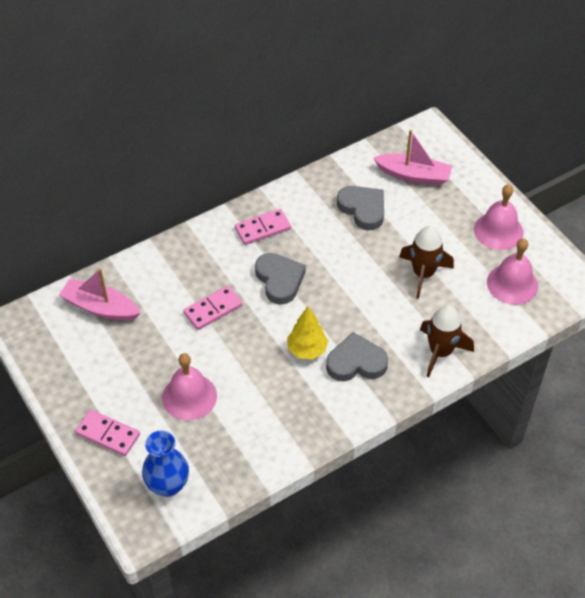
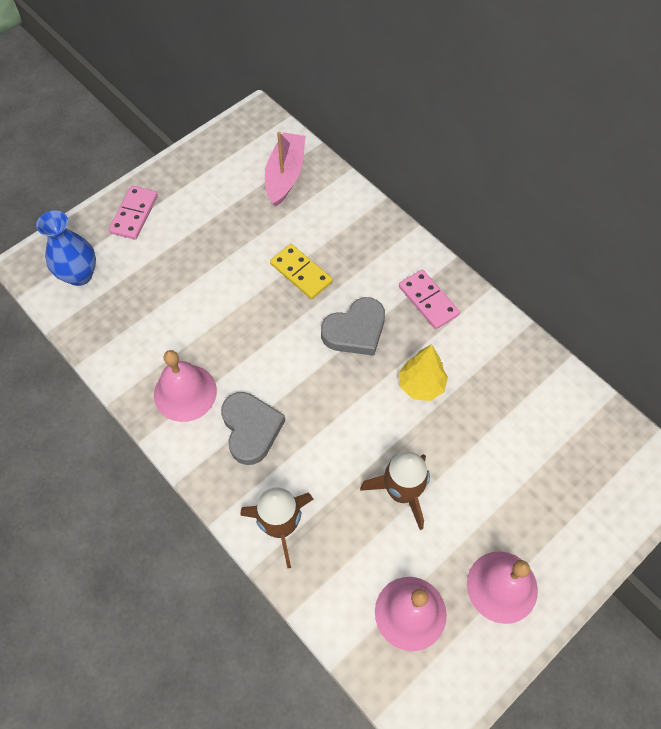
camera: 80 degrees right, 10 degrees up
pink bell [162,353,217,421] -> pink bell moved to [154,350,217,422]
pink domino [183,286,243,330] -> yellow domino [270,244,333,299]
yellow tree [287,306,328,359] -> yellow tree moved to [399,344,448,401]
grey heart [337,186,384,230] -> none
pink boat [373,130,452,185] -> none

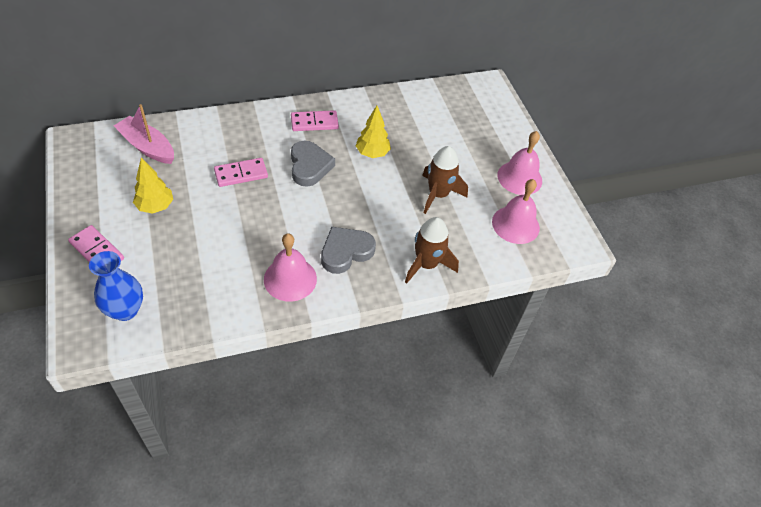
camera: 70 degrees left, 10 degrees down
grey heart [221,392,285,465] -> grey heart turned 45 degrees counterclockwise [321,227,376,274]
yellow domino [270,244,333,299] -> pink domino [214,158,268,187]
none -> yellow tree [133,158,173,214]

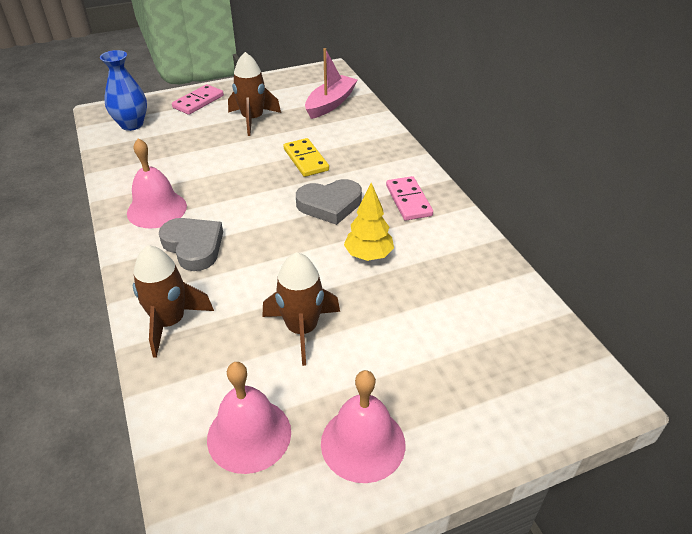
camera: 90 degrees right, 10 degrees down
yellow tree [133,158,173,214] -> brown rocket [228,52,281,136]
pink domino [214,158,268,187] -> yellow domino [284,138,329,177]

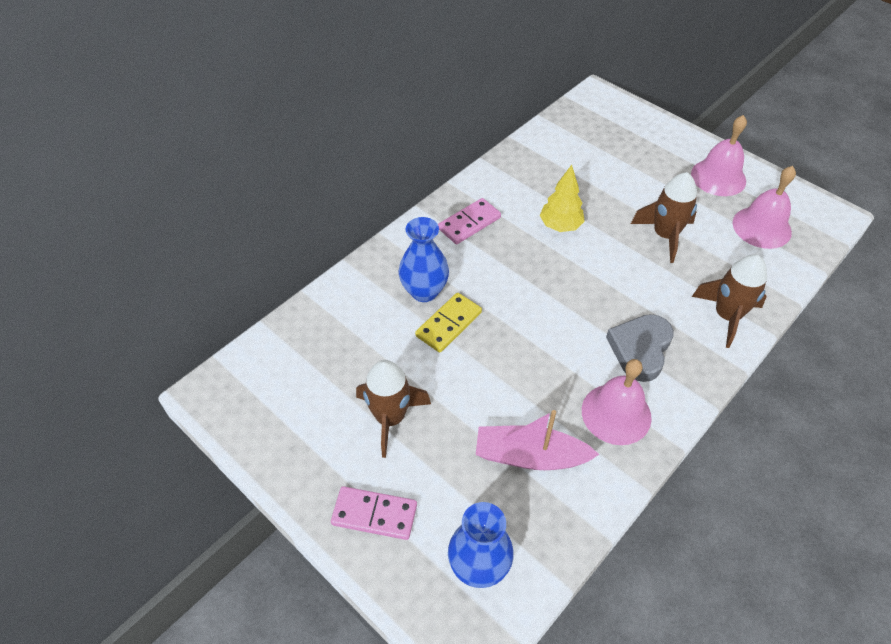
camera: 115 degrees left, 10 degrees up
grey heart [296,179,362,225] -> none
pink boat [305,48,357,119] -> pink boat moved to [476,410,599,470]
none -> blue vase [399,217,449,302]

